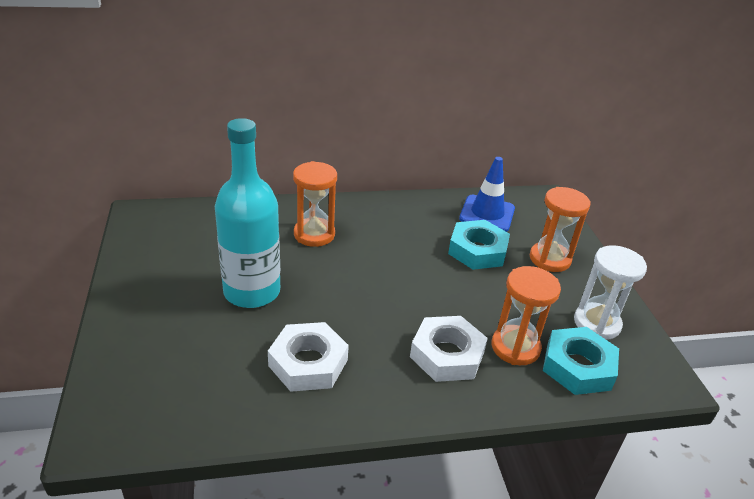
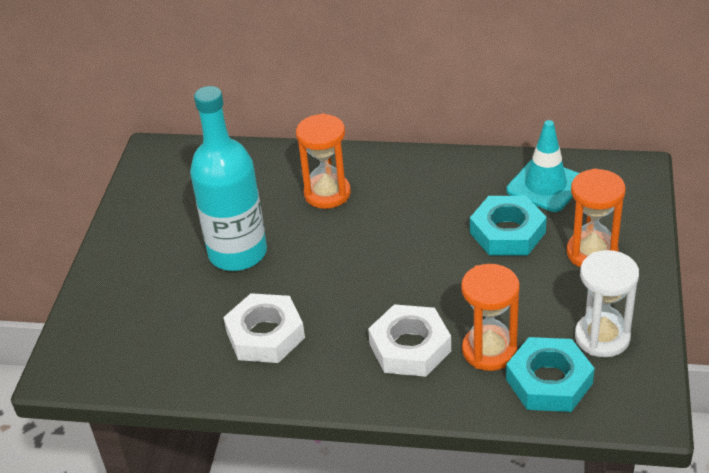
camera: 25 degrees right, 5 degrees up
blue traffic cone [459,157,515,232] -> turquoise traffic cone [506,120,580,212]

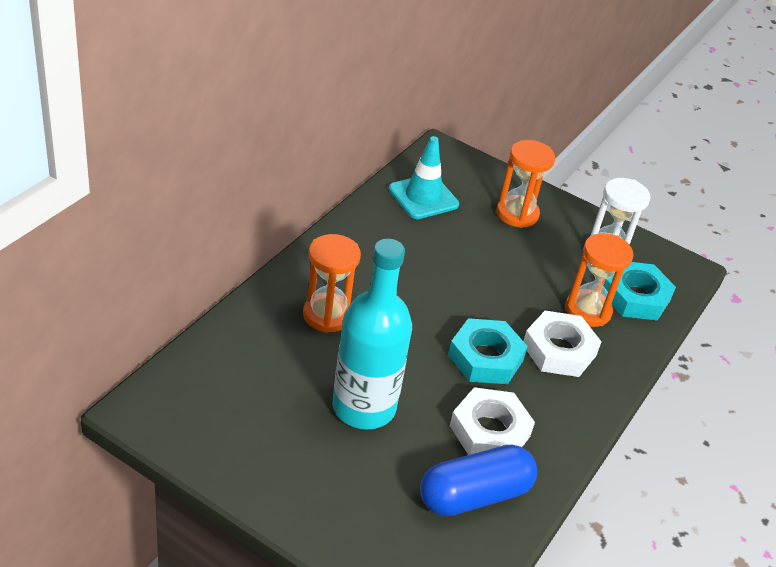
camera: 75 degrees left, 0 degrees up
turquoise nut [470,196,547,256] -> turquoise nut moved to [448,318,528,384]
none -> blue capsule [420,445,537,516]

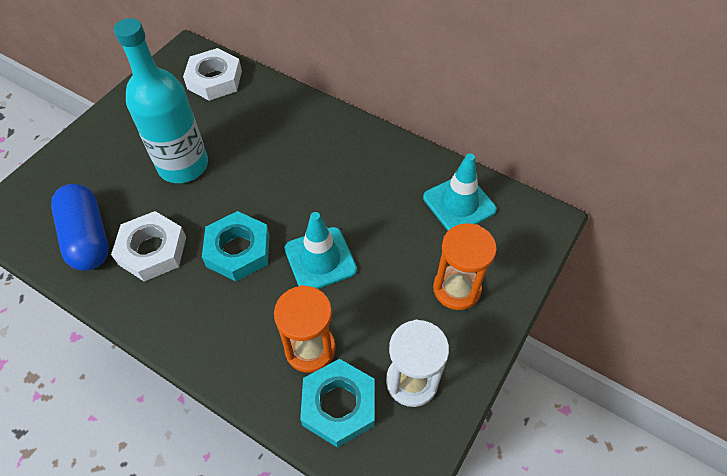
camera: 95 degrees right, 15 degrees up
orange hourglass [303,234,361,333] -> none
white nut [524,311,601,377] -> white nut moved to [183,48,242,101]
none -> turquoise traffic cone [284,212,357,289]

